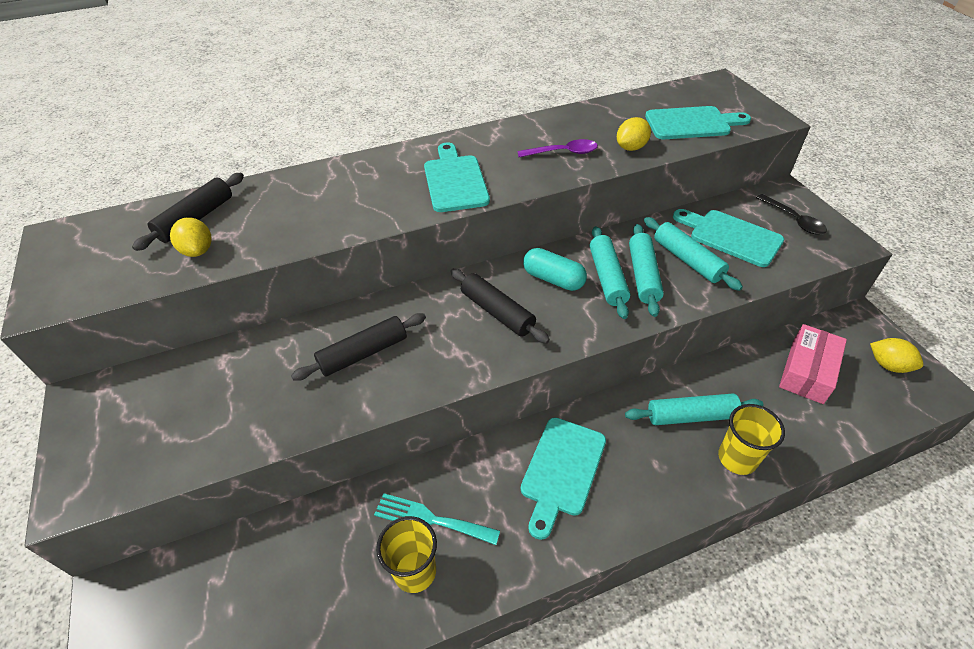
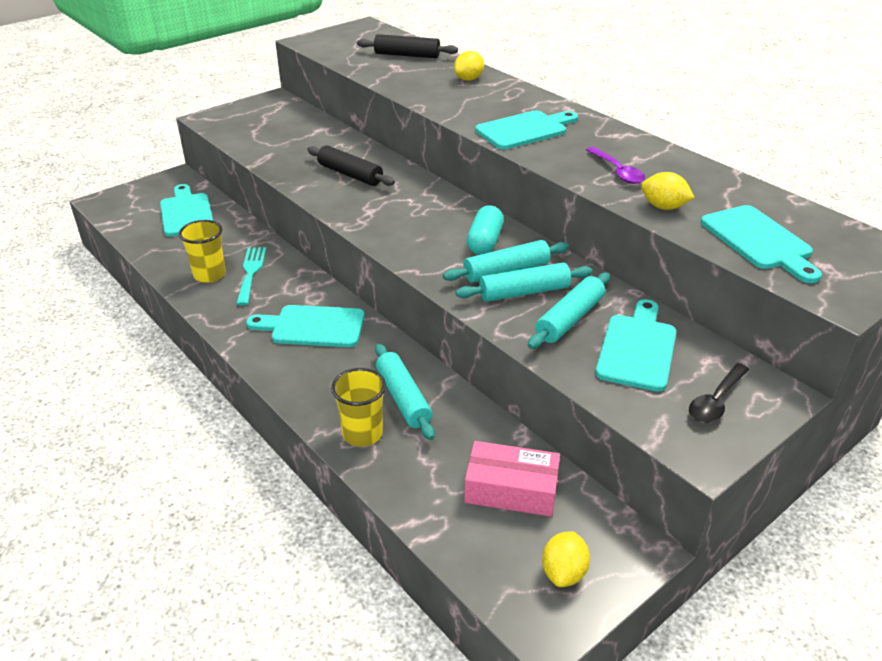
camera: 70 degrees right, 10 degrees down
yellow lemon [170,217,212,257] -> yellow lemon moved to [454,51,484,81]
black rolling pin [450,269,550,344] -> none
none -> turquoise cutting board [160,184,213,237]

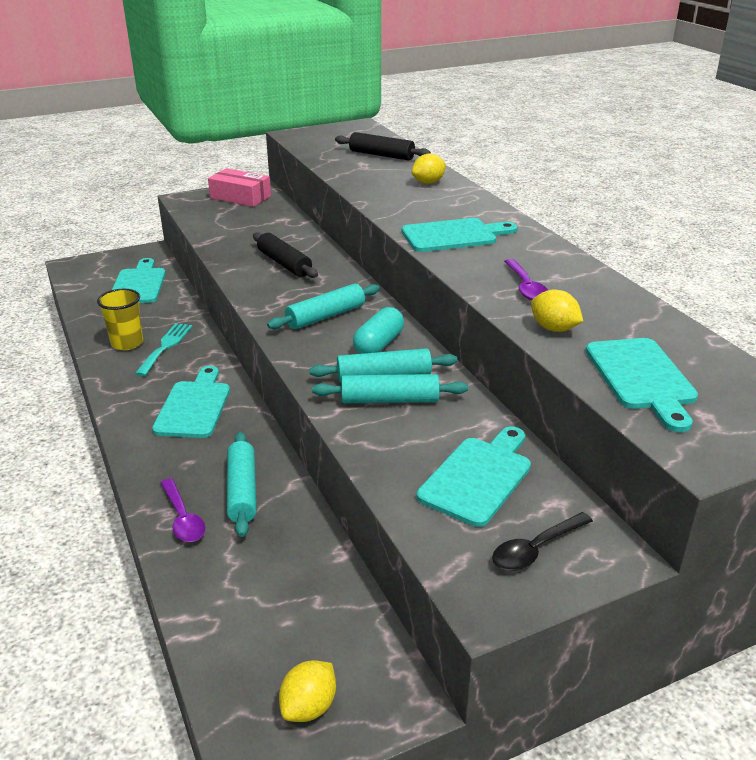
camera: 15 degrees right, 5 degrees down
turquoise cutting board [246,305,365,347] -> turquoise cutting board turned 75 degrees clockwise [152,366,230,438]
yellow cup [331,368,386,447] -> purple spoon [161,478,205,542]
pink box [464,441,560,517] -> pink box moved to [208,168,271,207]
turquoise rolling pin [528,272,610,349] -> turquoise rolling pin moved to [267,284,380,329]

